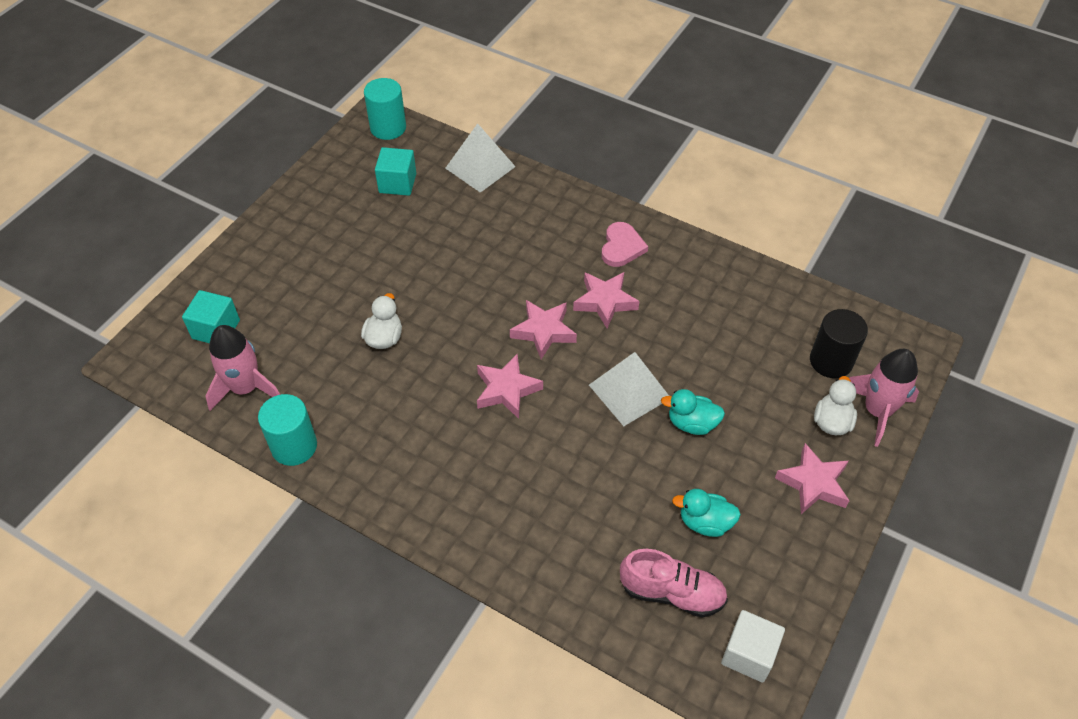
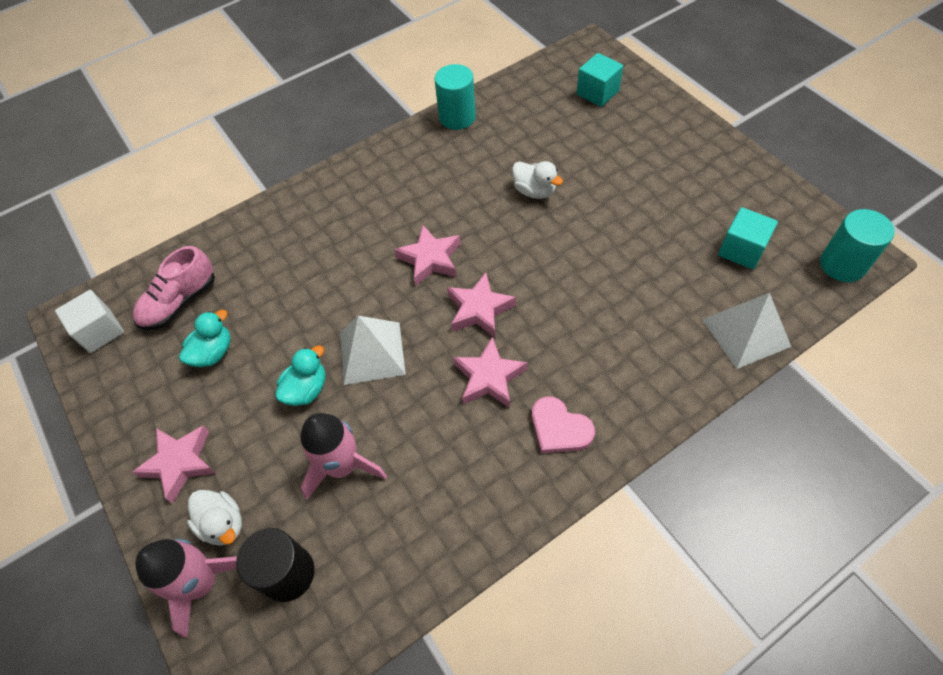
camera: 120 degrees right, 5 degrees up
pink rocket [206,325,280,411] -> pink rocket moved to [300,413,387,499]

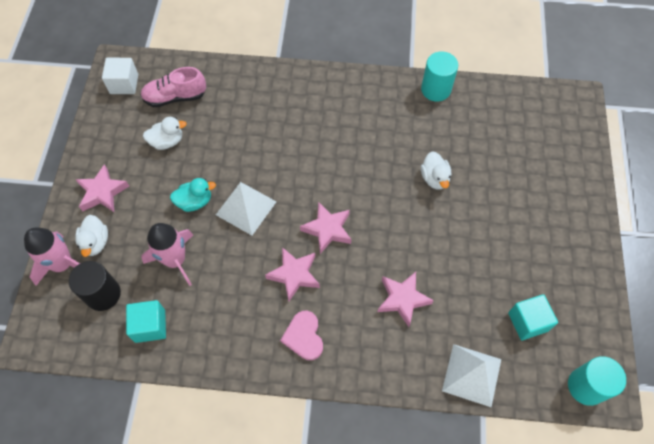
camera: 35 degrees right, 5 degrees up
turquoise duck [179,310,231,367] -> white duck [143,117,187,150]
pink star [394,225,460,285] -> pink star moved to [378,272,434,327]
turquoise cube [577,53,623,107] -> turquoise cube moved to [126,300,166,343]

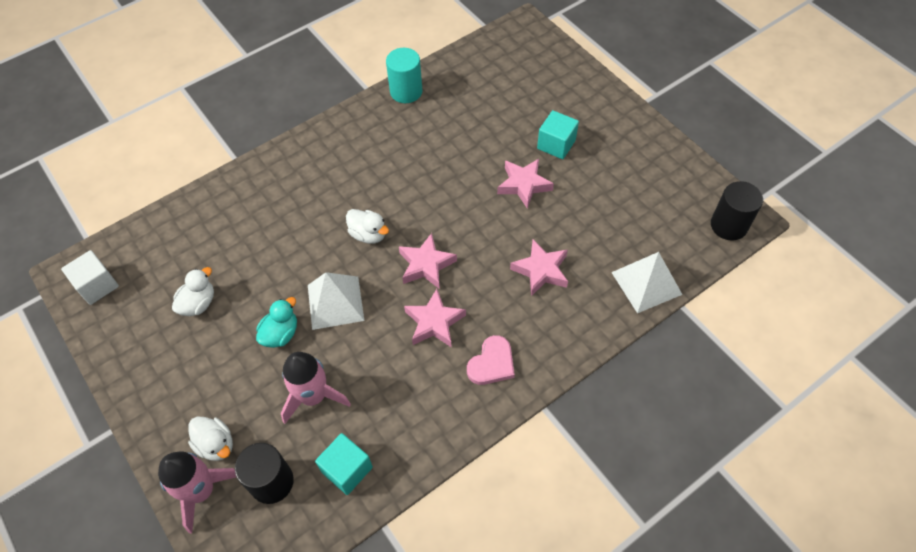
camera: 40 degrees left, 5 degrees down
pink star [75,164,129,212] -> pink star moved to [497,159,554,209]
pink shoe [141,67,206,107] -> none
pink heart [280,311,323,360] -> pink heart turned 90 degrees counterclockwise [467,335,515,385]
white duck [421,151,451,190] -> white duck moved to [346,209,389,244]
turquoise cube [508,294,558,340] -> turquoise cube moved to [537,110,579,159]
turquoise cylinder [568,356,626,406] -> black cylinder [711,181,763,240]

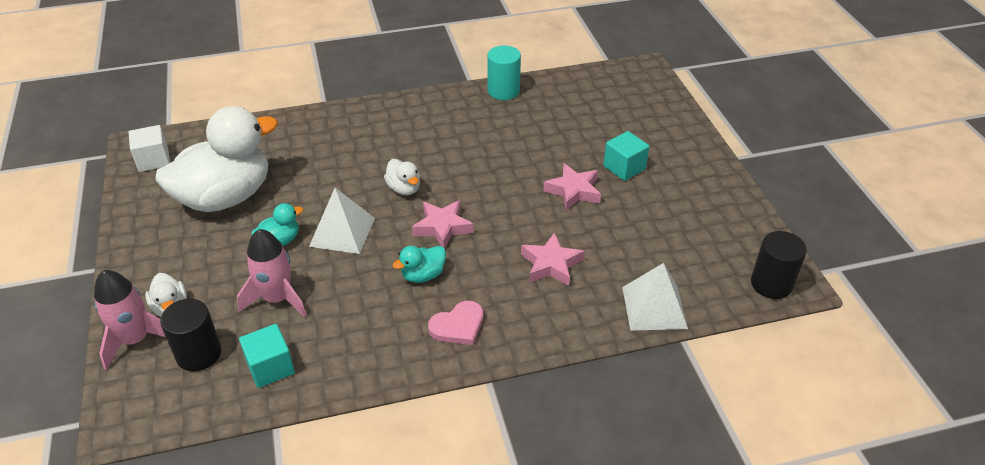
camera: 20 degrees right, 15 degrees down
white duck [172,267,214,316] -> white duck [156,106,278,212], size x2.39
pink star [404,289,466,348] -> turquoise duck [393,246,446,283]

